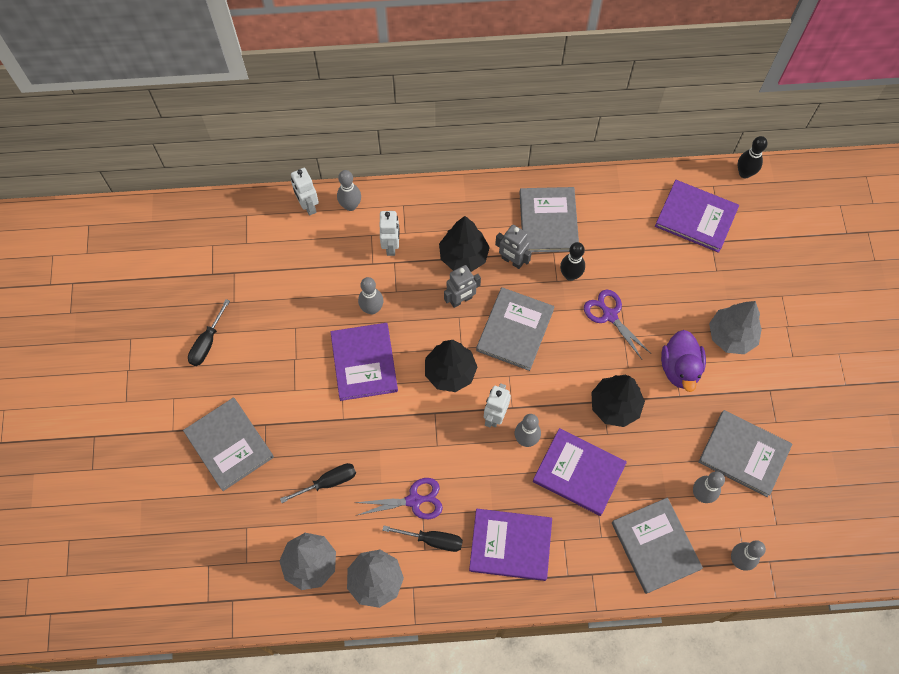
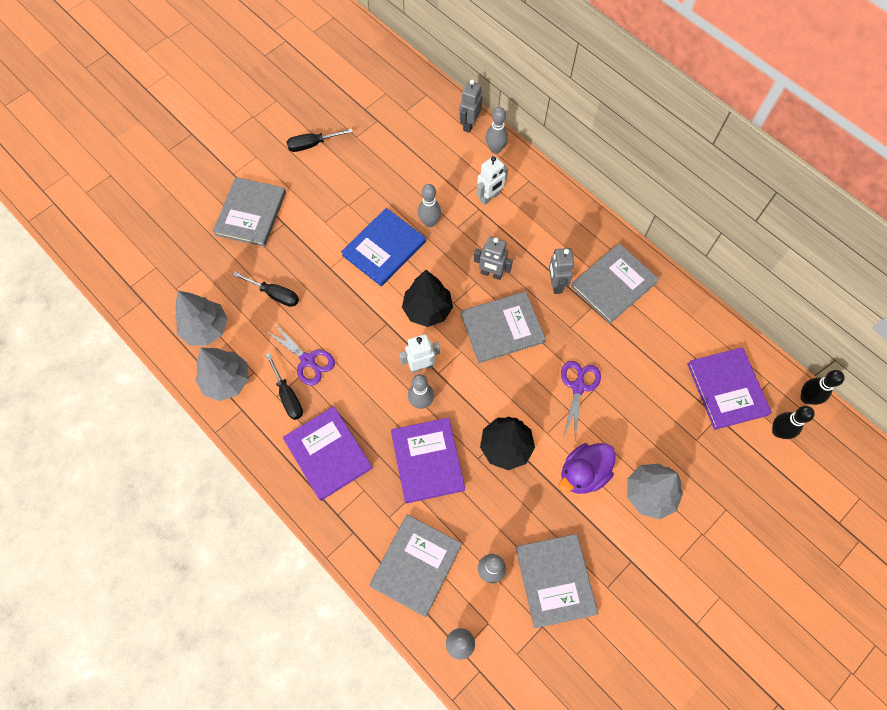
camera: 50 degrees right, 0 degrees up
white robot [291,168,319,216] -> grey robot [459,79,483,133]
purple book [330,323,398,401] -> blue book [341,208,426,286]
black tree [439,216,490,272] -> none
black bowling pin [560,242,585,281] -> black bowling pin moved to [772,406,815,439]

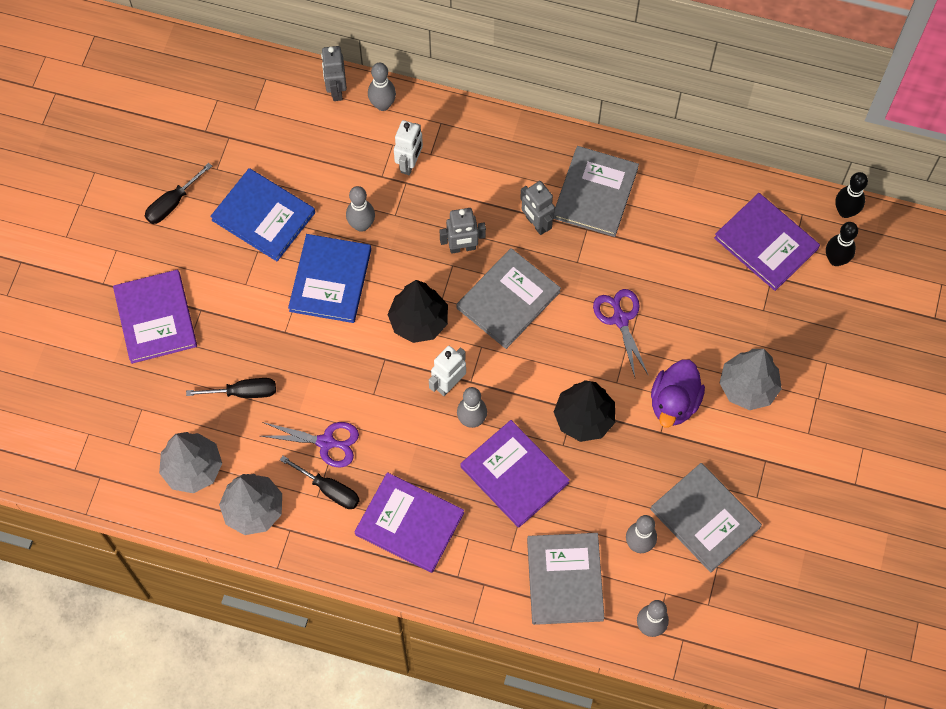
camera: 30 degrees left, 0 degrees up
grey book [213,177,286,247] -> purple book [113,269,197,364]
none -> blue book [210,168,315,261]

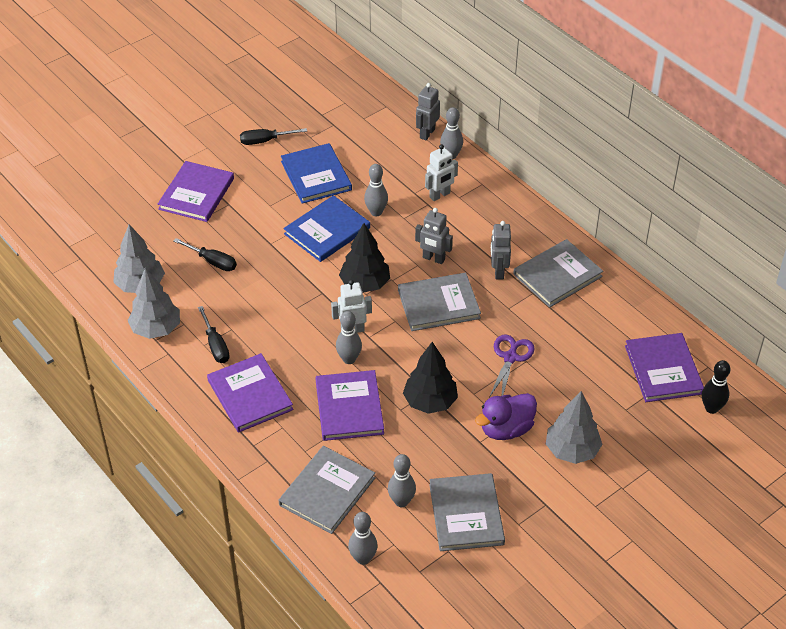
camera: 35 degrees right, 20 degrees down
purple scissors [261,422,359,468] -> none
black bowling pin [835,172,868,218] -> none

